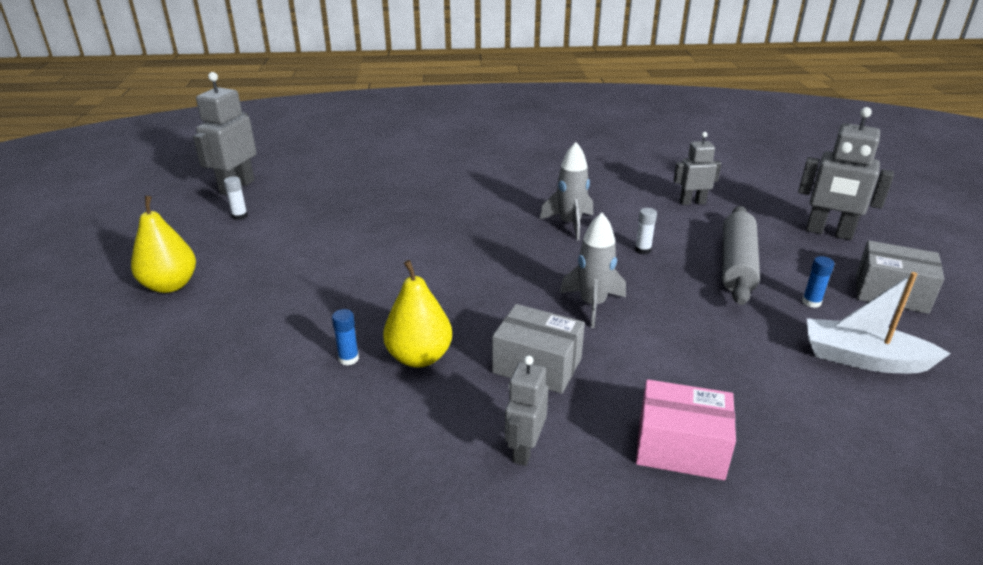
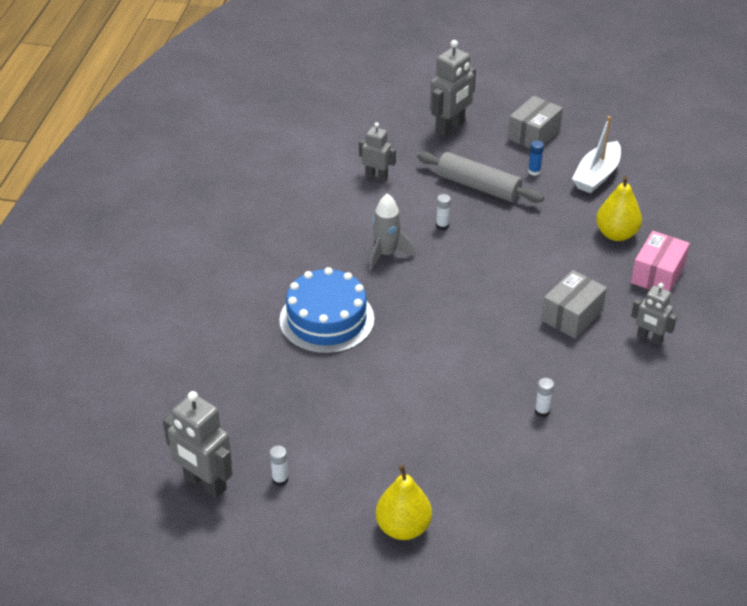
camera: 75 degrees left, 10 degrees up
blue glue stick [332,309,359,365] -> white glue stick [535,378,554,417]
yellow pear [383,260,452,368] -> yellow pear moved to [596,176,642,241]
grey rocket [560,212,626,328] -> none
grey robot [673,132,721,205] -> grey robot turned 105 degrees clockwise [359,122,396,181]
none -> blue cake [279,267,374,354]

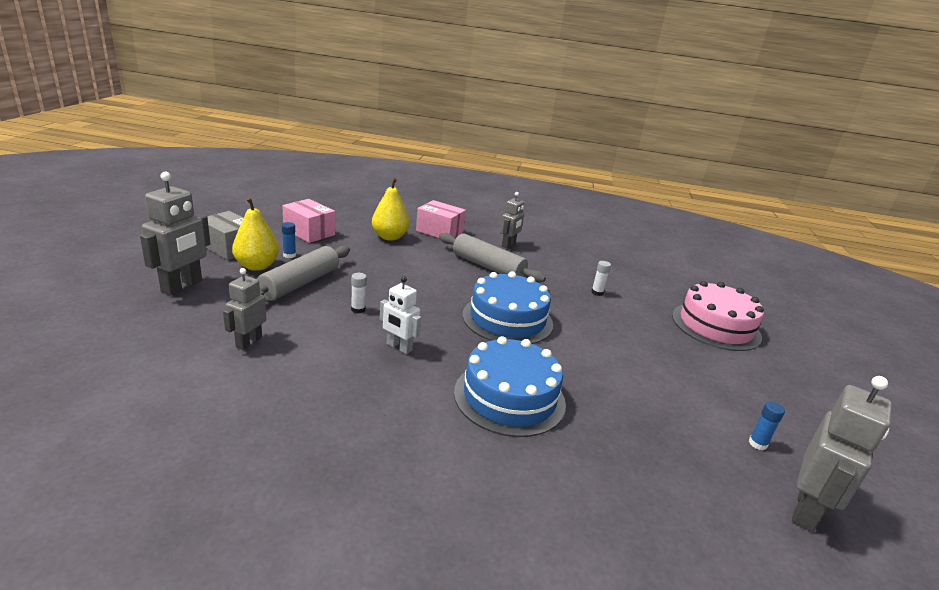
camera: 95 degrees left, 15 degrees down
white glue stick [270,446,288,486] -> blue glue stick [749,402,785,450]
grey rocket [369,193,415,270] -> white robot [380,276,421,354]
yellow pear [376,465,432,540] -> yellow pear moved to [232,197,279,271]
grey robot [430,40,476,137] -> grey robot turned 75 degrees clockwise [140,172,210,296]
grey box [541,270,607,339] -> grey rolling pin [439,233,546,283]
white boat [572,116,621,193] -> pink box [282,199,335,243]
none -> blue cake [463,272,553,344]
none -> pink cake [672,281,764,351]

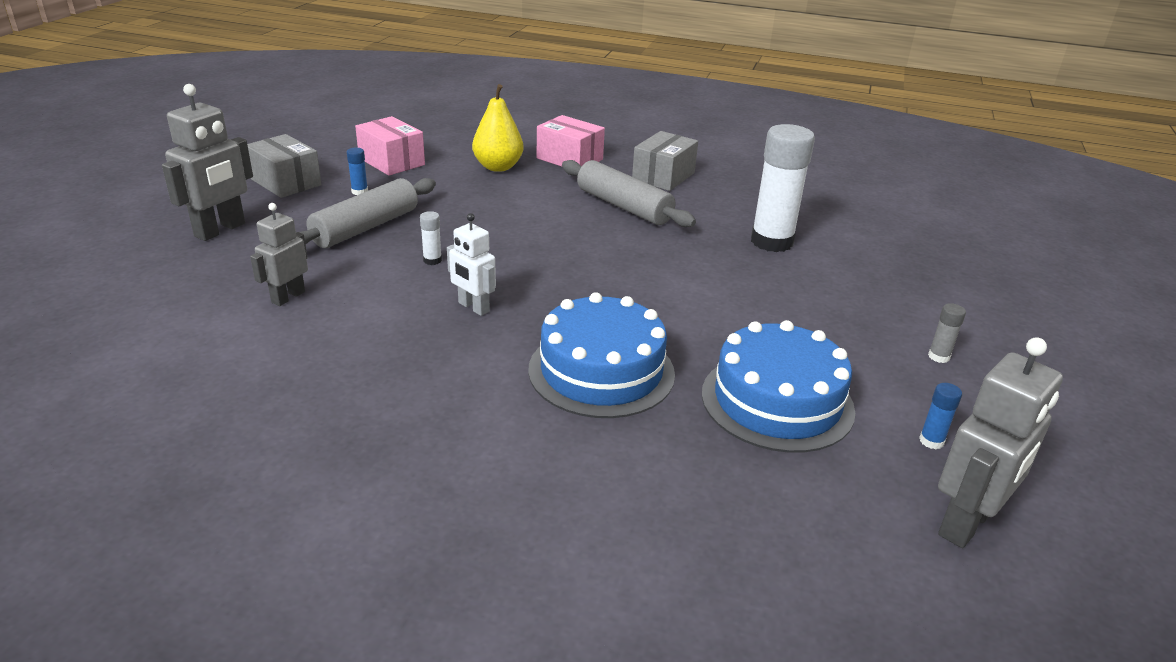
camera: 10 degrees right, 5 degrees up
yellow pear [232,197,279,271] -> none
blue cake [463,272,553,344] -> blue cake moved to [702,320,855,453]
grey robot [500,192,524,248] -> grey box [632,131,698,191]
white glue stick [591,261,611,296] -> white glue stick [751,124,815,252], size x2.46
pink cake [672,281,764,351] -> none
none -> grey glue stick [928,303,966,363]

